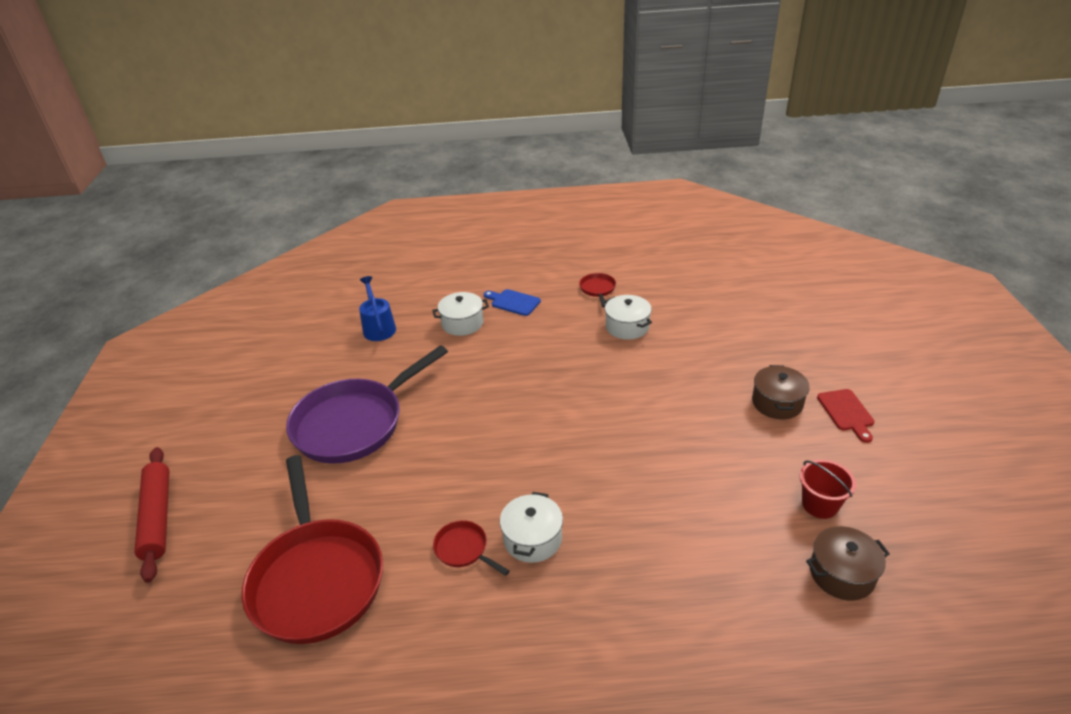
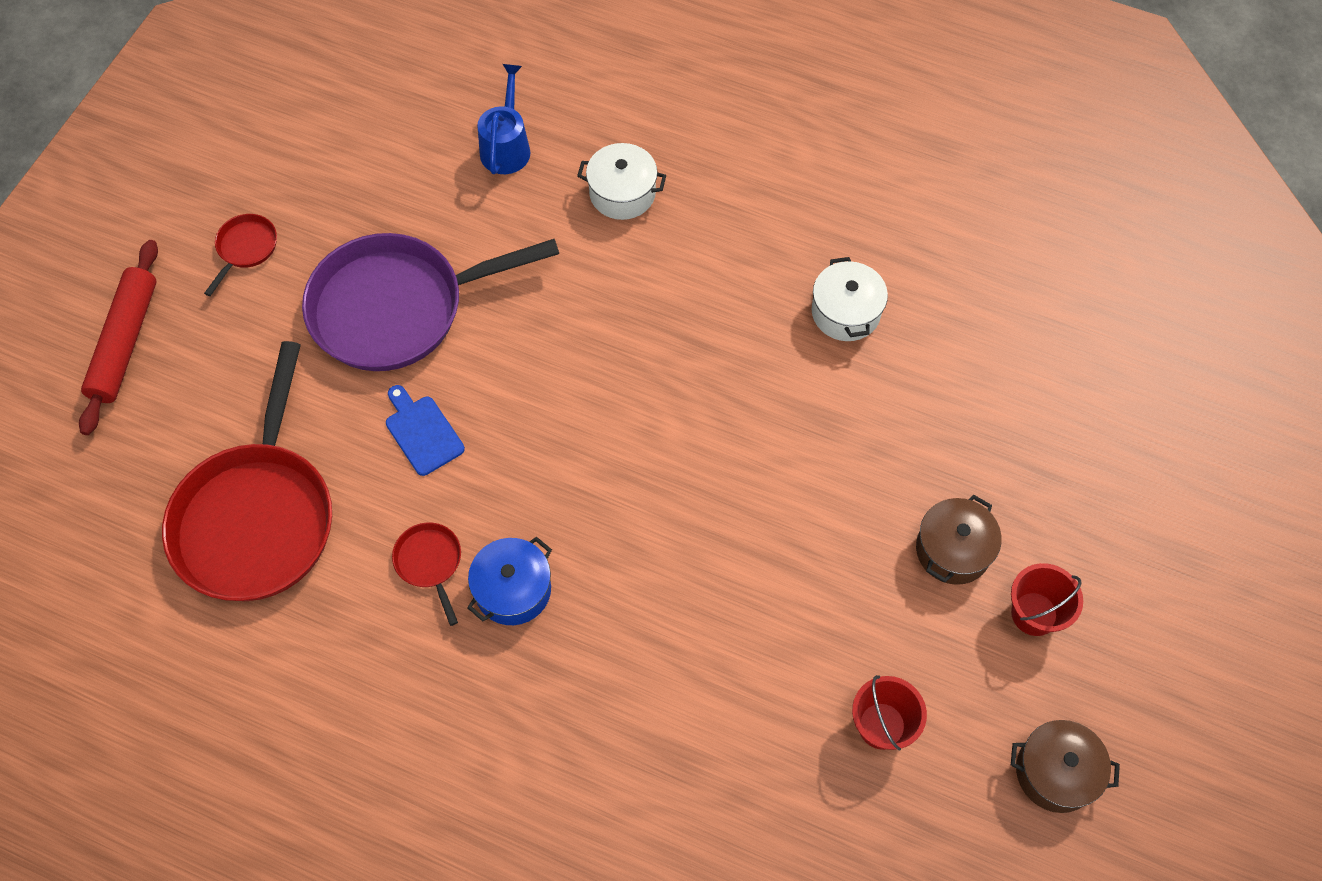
camera: 25 degrees right, 25 degrees up
blue cutting board [484,289,541,316] -> blue cutting board moved to [386,385,465,476]
white pot [500,492,563,563] -> blue pot [467,537,552,625]
red pan [579,273,616,307] -> red pan moved to [204,214,277,296]
brown pot [806,526,890,600] -> brown pot moved to [1011,720,1120,813]
red cutting board [817,389,875,443] -> red bucket [1011,563,1083,636]

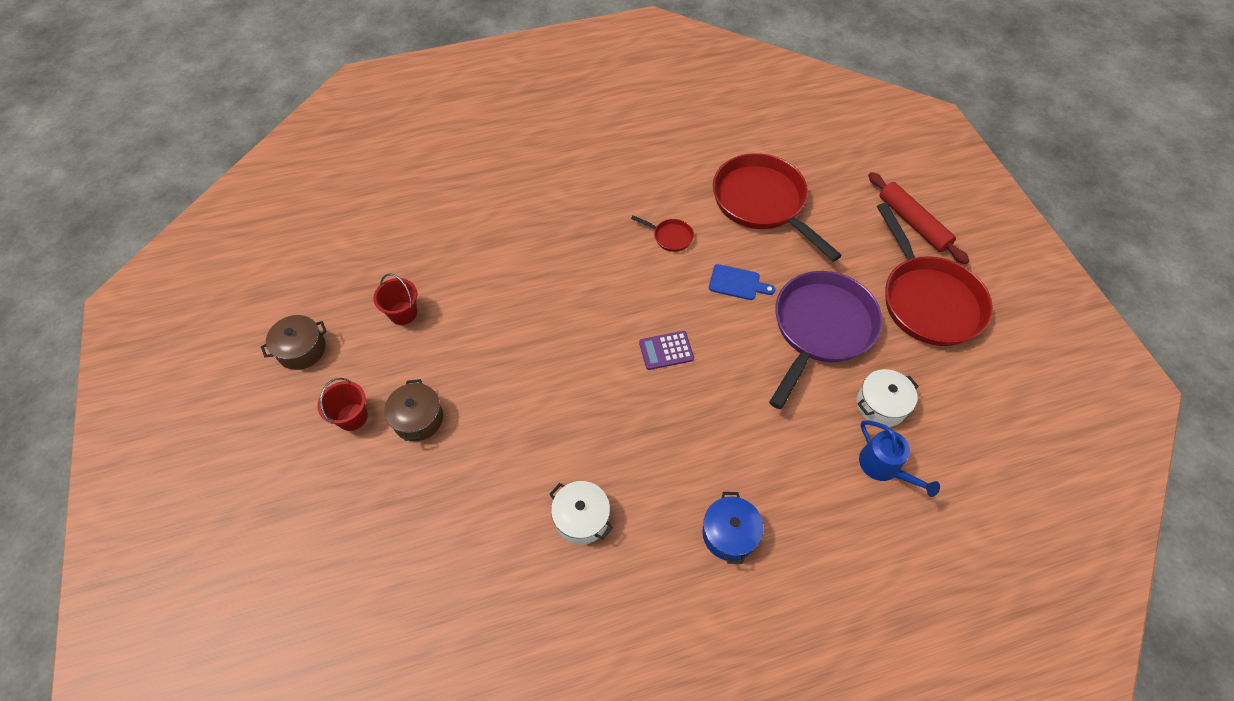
camera: 140 degrees right, 5 degrees down
red pan [204,214,277,296] -> red pan [877,203,993,346], size x2.45
blue pot [467,537,552,625] -> blue pot moved to [702,492,764,564]
white pot [577,143,666,220] -> white pot moved to [857,369,919,427]
none -> purple calculator [639,331,694,370]

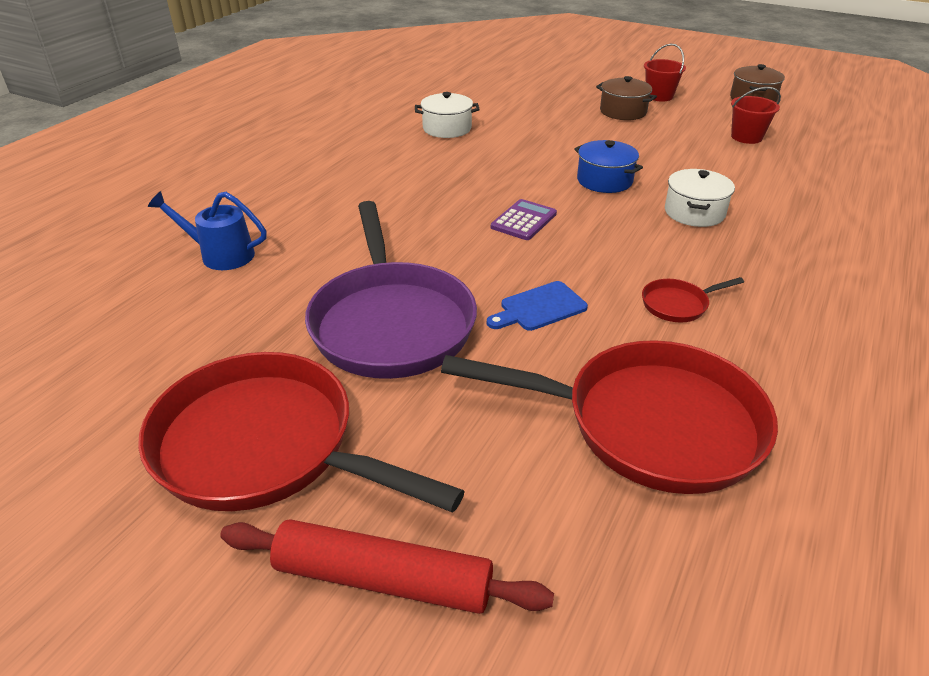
camera: 135 degrees right, 20 degrees down
blue pot [702,492,764,564] -> blue pot moved to [574,140,643,193]
white pot [857,369,919,427] -> white pot moved to [665,169,735,227]

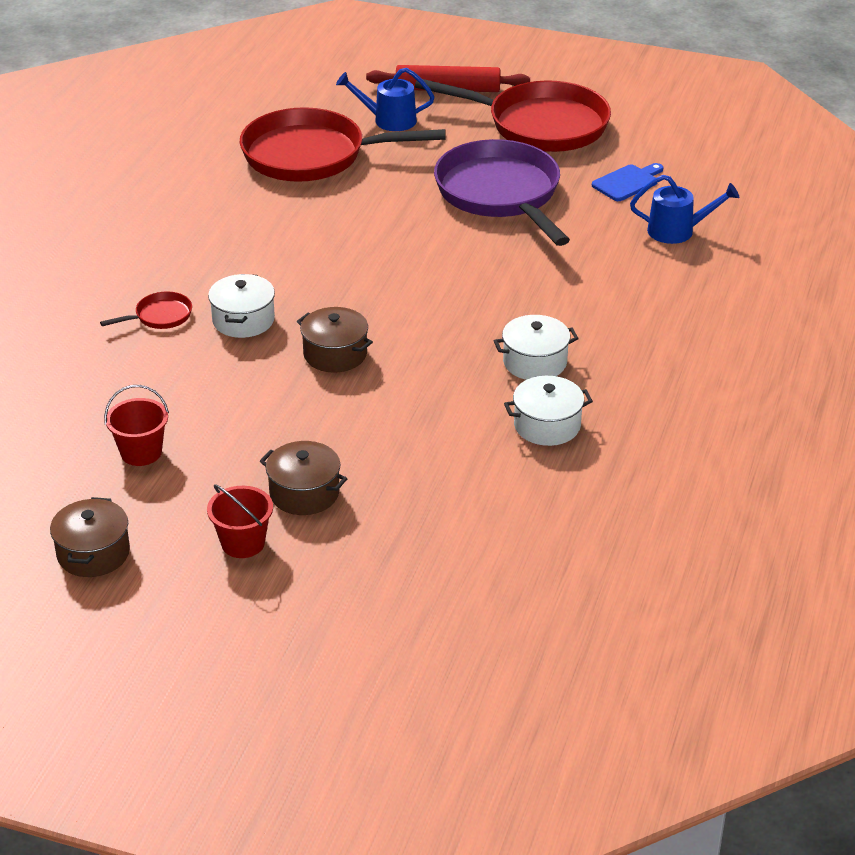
camera: 170 degrees right, 0 degrees up
blue cutting board [487,281,588,331] -> blue cutting board moved to [592,163,663,201]
purple calculator [491,199,557,240] -> none
blue pot [574,140,643,193] -> brown pot [297,307,373,372]
red pan [642,277,744,323] -> red pan moved to [100,291,192,329]
none -> blue watering can [336,68,434,131]
none -> white pot [494,315,579,380]

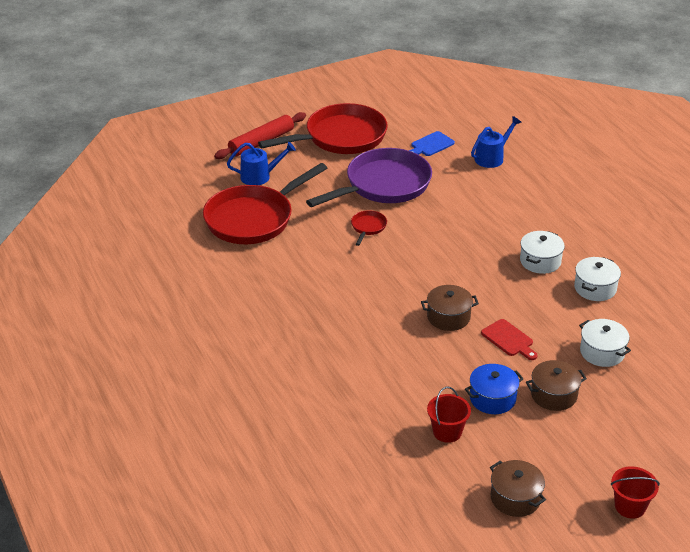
camera: 45 degrees left, 0 degrees up
red pan [100,291,192,329] -> red pan moved to [351,210,387,246]
red bucket [207,484,273,558] -> red bucket moved to [611,466,660,519]
white pot [208,274,275,338] -> white pot moved to [579,319,631,367]
blue watering can [336,68,434,131] -> blue watering can turned 150 degrees counterclockwise [227,142,296,185]
purple pan [434,139,570,246] -> purple pan turned 120 degrees clockwise [306,148,432,207]
blue cutting board [592,163,663,201] -> blue cutting board turned 135 degrees counterclockwise [409,131,455,156]
none -> blue pot [465,364,524,414]
none -> red cutting board [481,319,538,360]

